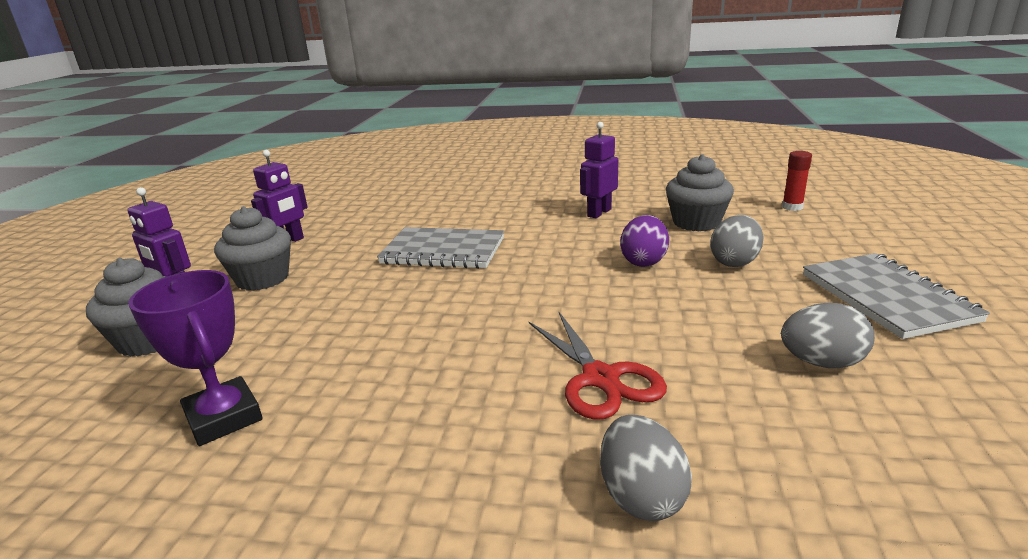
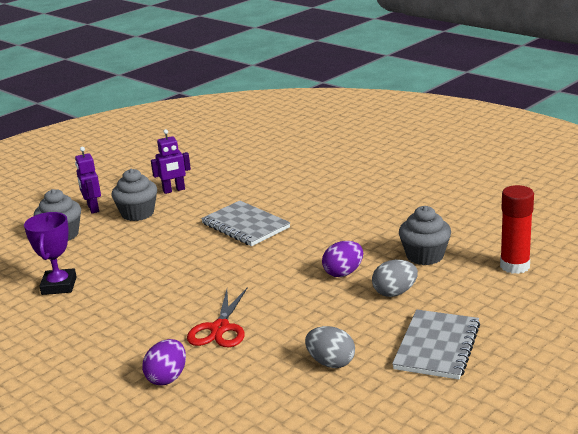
camera: 35 degrees right, 0 degrees up
purple robot [580,122,618,218] -> none
grey egg [600,415,692,521] -> purple egg [142,339,186,386]
red glue stick [782,151,812,211] -> red glue stick [500,185,534,274], size x1.75

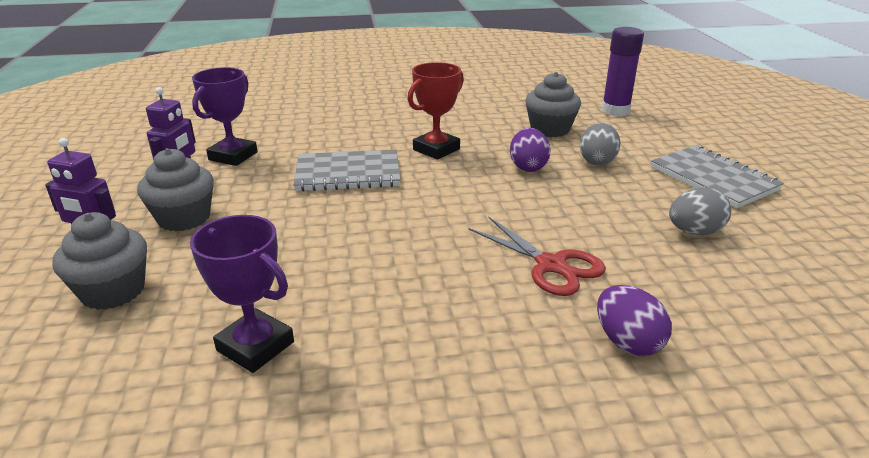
camera: 55 degrees left, 5 degrees up
red glue stick [500,185,534,274] -> purple glue stick [601,27,644,116]
none -> purple trophy [192,67,258,166]
none -> red trophy [407,62,464,160]

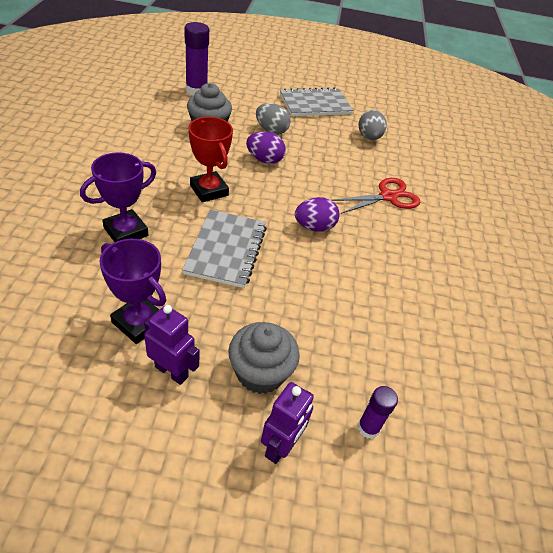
camera: 80 degrees left, 15 degrees up
grey cupcake [53,212,147,310] -> purple glue stick [358,386,398,439]
purple trophy [190,215,294,373] -> purple trophy moved to [80,152,156,242]
purple egg [597,285,672,356] -> purple egg moved to [295,197,340,232]

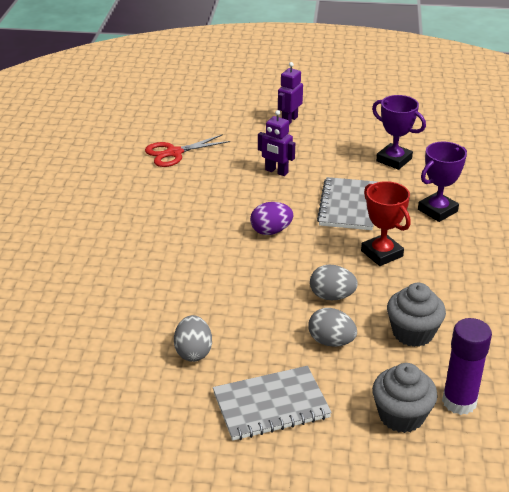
camera: 175 degrees left, 10 degrees down
purple robot [144,305,199,385] -> purple robot moved to [258,110,295,176]
grey cupcake [228,322,300,394] -> grey cupcake moved to [372,363,438,433]
purple egg [246,132,286,164] -> grey egg [310,265,358,300]
red scissors [331,178,420,214] -> red scissors moved to [145,134,230,167]
purple glue stick [358,386,398,439] -> none

